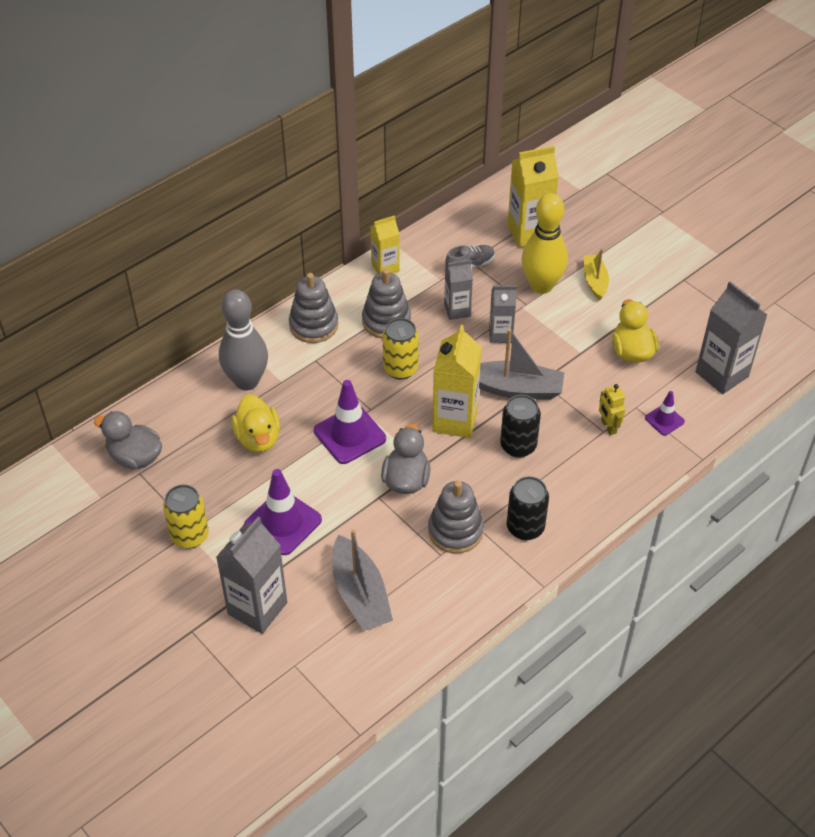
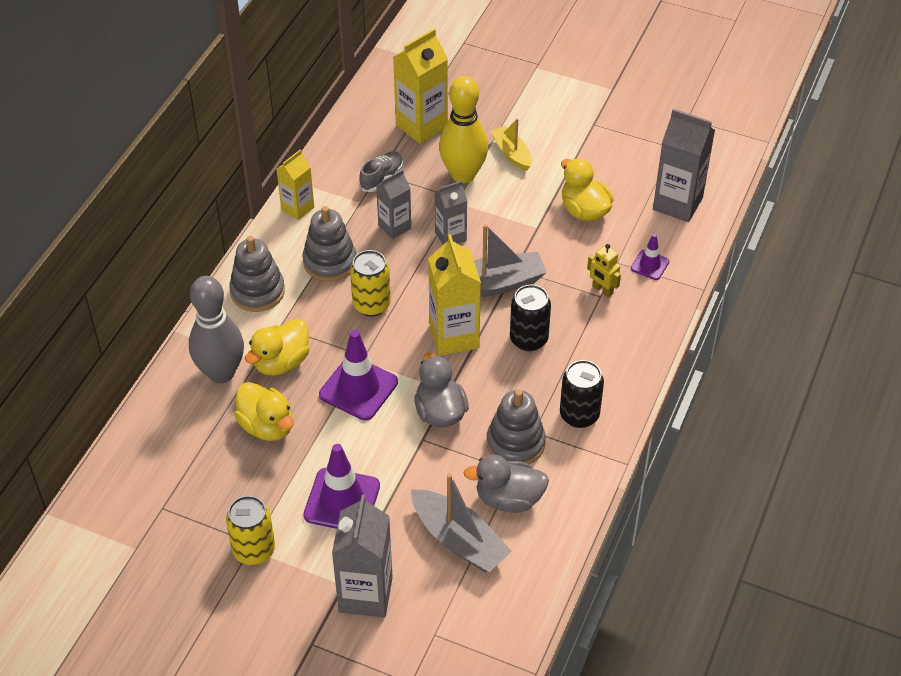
camera: 25 degrees left, 0 degrees up
grey duck [94,411,162,469] -> grey duck moved to [464,455,549,513]
none -> yellow duck [245,319,310,375]

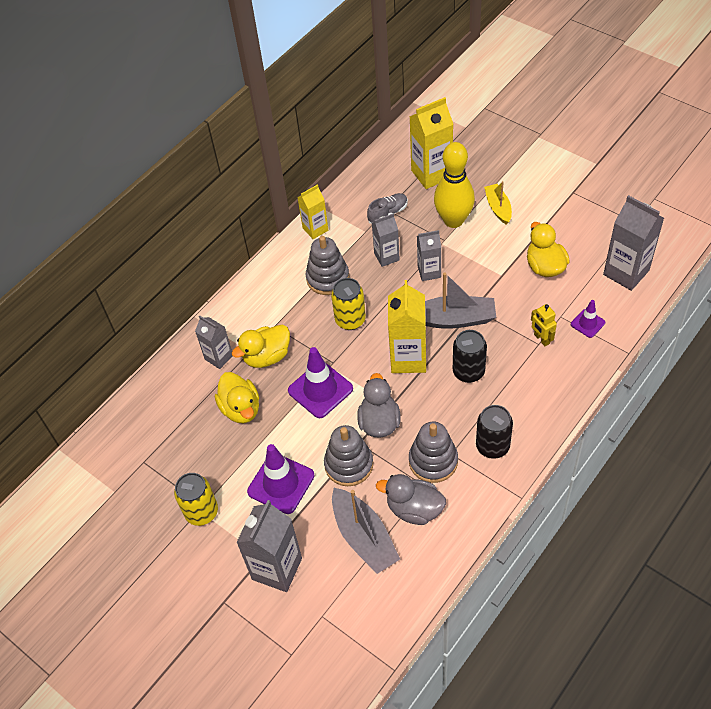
camera: 20 degrees right, 5 degrees up
grey bowling pin [189,276,244,384] -> grey carton [195,316,232,369]
grey stacking toy [229,236,285,312] -> grey stacking toy moved to [324,425,373,486]

